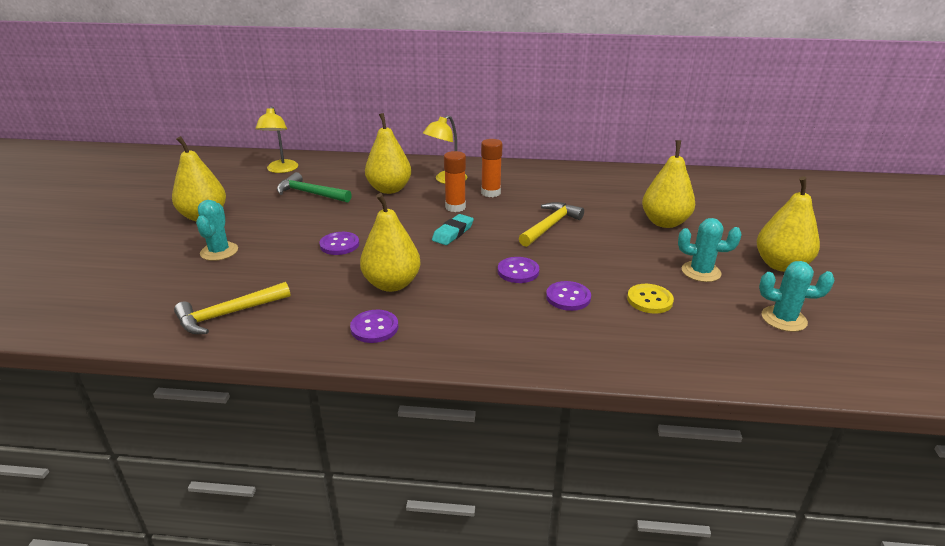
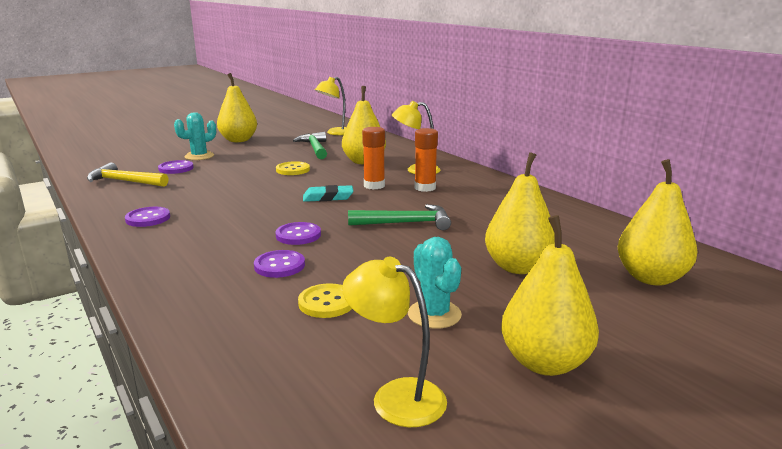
camera: 50 degrees right, 10 degrees down
purple button [319,232,359,255] -> purple button moved to [158,160,194,174]
yellow pear [360,193,421,292] -> yellow pear moved to [618,159,697,286]
yellow hammer [519,202,584,247] -> green hammer [348,204,451,230]
turquoise cactus [759,261,835,332] -> yellow lamp [342,257,447,427]
none -> yellow button [276,161,310,175]

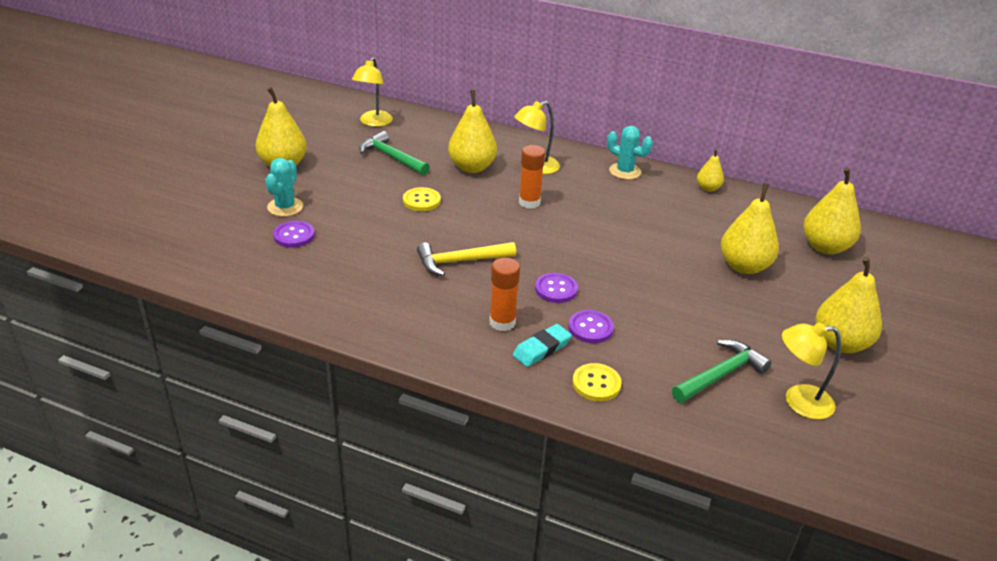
camera: 35 degrees left, 15 degrees up
yellow hammer [87,163,168,187] -> yellow hammer moved to [417,242,516,276]
purple button [125,207,170,227] -> none
yellow button [298,283,352,318] -> yellow button moved to [572,363,622,401]
turquoise eraser [303,185,353,202] -> turquoise eraser moved to [513,324,572,367]
green hammer [348,204,451,230] -> green hammer moved to [672,340,772,403]
turquoise cactus [408,237,462,329] -> turquoise cactus moved to [607,126,653,180]
orange glue stick [415,128,438,192] -> orange glue stick moved to [490,258,520,331]
none -> yellow pear [697,149,724,192]

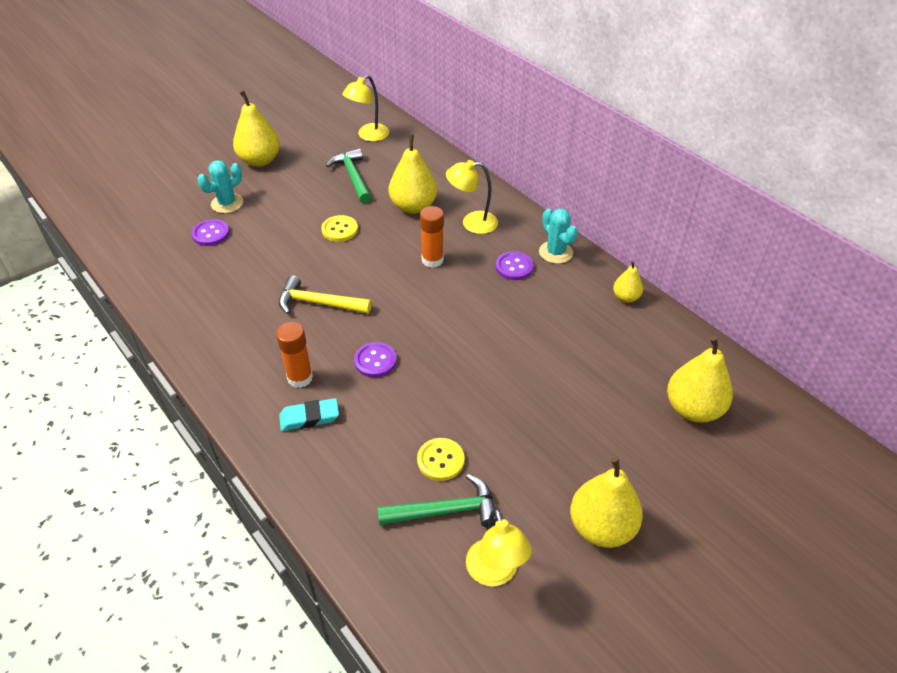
camera: 30 degrees right, 10 degrees up
purple button [568,310,614,343] -> purple button moved to [495,251,534,280]
yellow button [572,363,622,401] -> yellow button moved to [417,438,464,481]
yellow pear [721,183,779,274] -> none
yellow lamp [782,322,841,420] -> yellow lamp turned 135 degrees counterclockwise [466,508,532,586]

